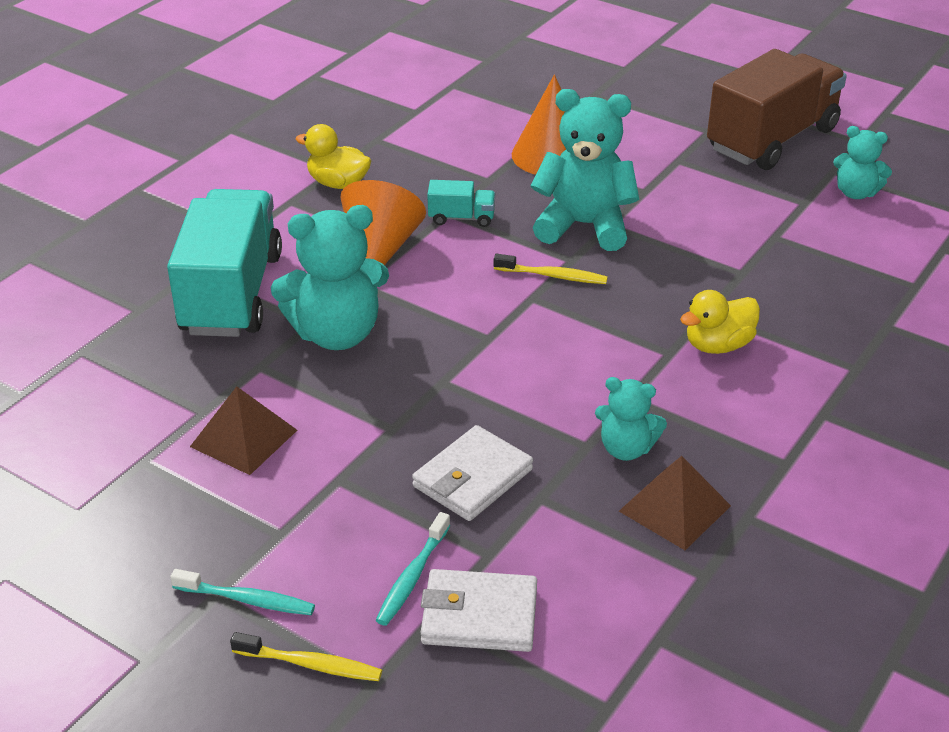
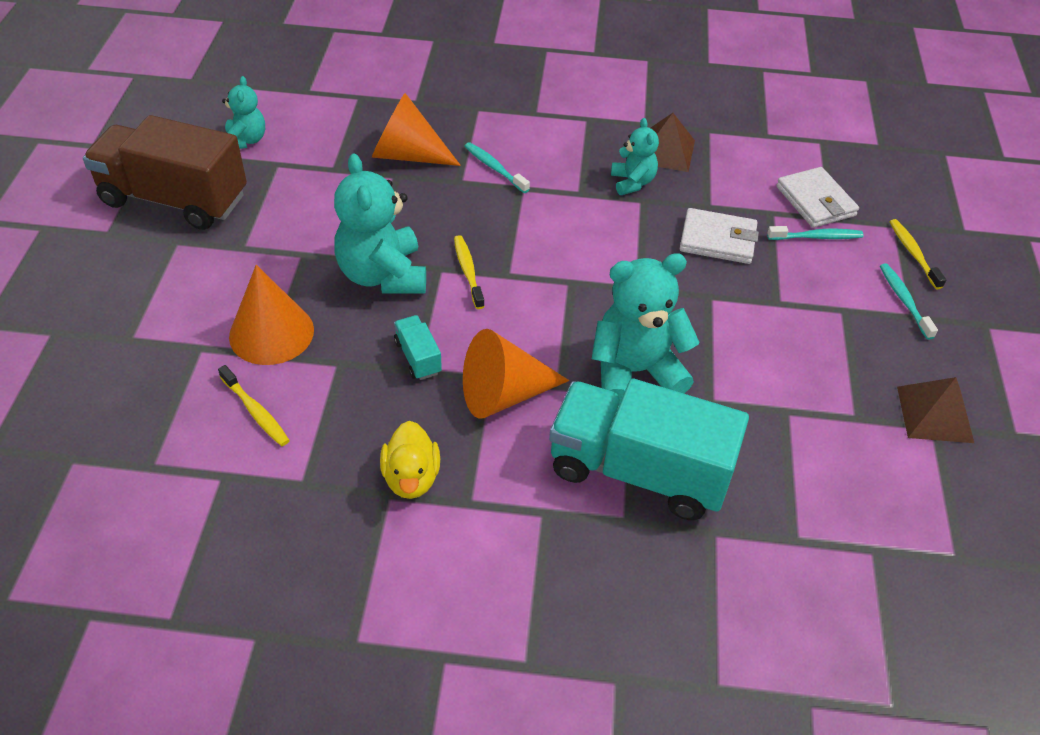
camera: 120 degrees left, 10 degrees up
turquoise truck [167,189,282,337] -> turquoise truck turned 45 degrees clockwise [549,379,749,520]
brown pyramid [190,386,297,475] -> brown pyramid moved to [897,377,974,443]
turquoise teddy bear [271,205,389,350] -> turquoise teddy bear turned 60 degrees counterclockwise [592,253,700,405]
yellow duck [680,290,760,354] -> turquoise toothbrush [465,142,530,193]
none -> yellow toothbrush [218,365,290,446]
none -> orange cone [372,93,461,166]

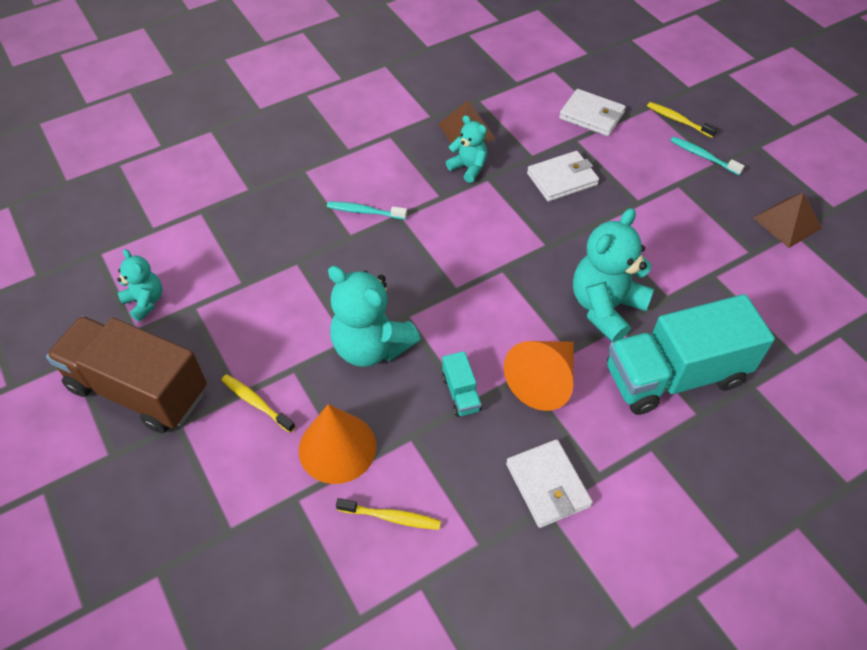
camera: 35 degrees left, 5 degrees up
brown truck [83,115,247,230] -> brown truck turned 45 degrees clockwise [46,316,207,433]
orange cone [372,93,461,166] -> none
yellow duck [380,421,440,499] -> white wallet [506,439,593,528]
turquoise truck [394,315,442,380] -> turquoise truck turned 135 degrees counterclockwise [442,351,482,417]
yellow toothbrush [454,235,485,309] -> yellow toothbrush moved to [222,374,296,433]
turquoise toothbrush [767,226,864,240] -> none

